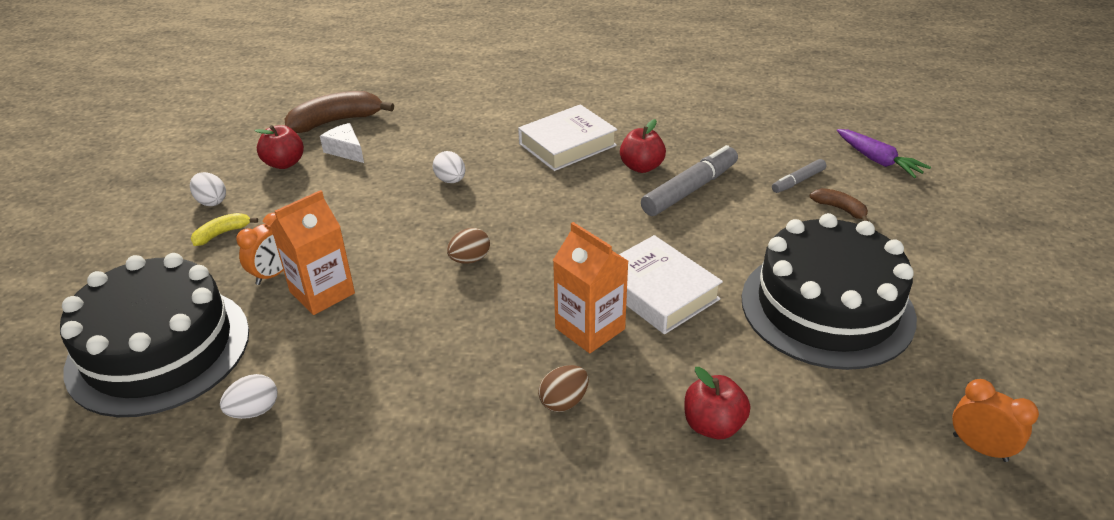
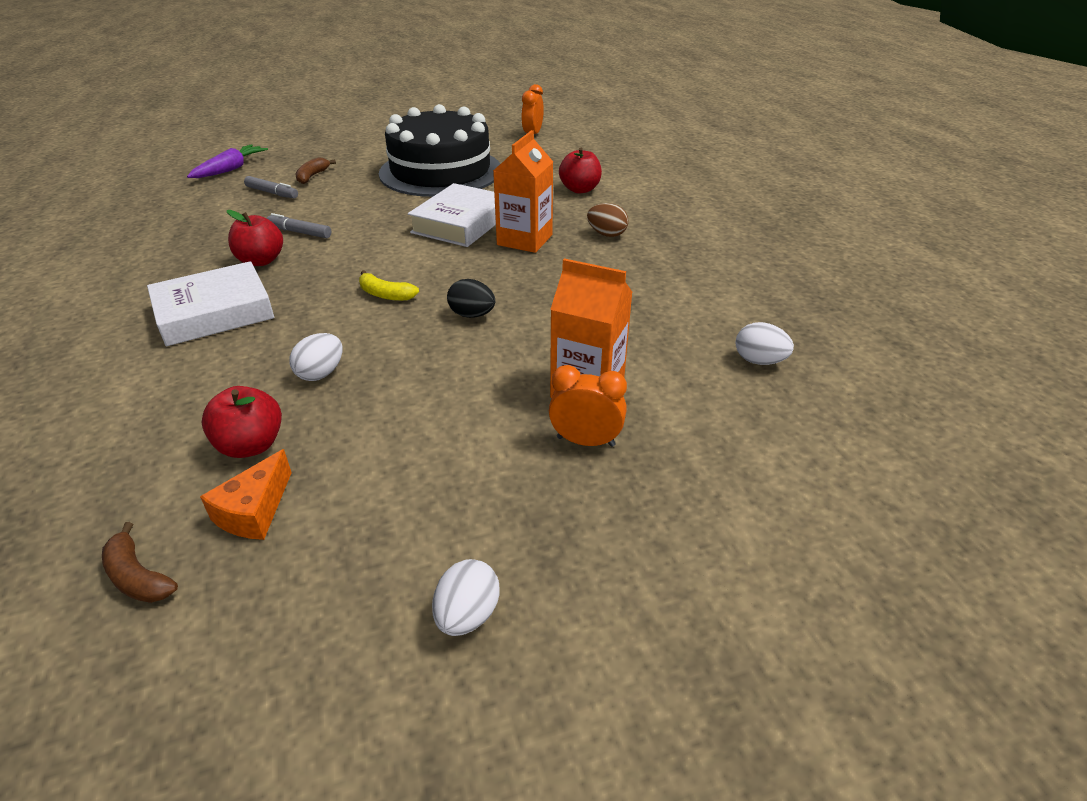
camera: 115 degrees left, 0 degrees up
black cake [60,253,249,417] -> none
yellow banana [191,213,258,246] -> yellow banana moved to [359,270,419,301]
red apple [254,125,304,169] -> red apple moved to [201,386,282,458]
brown banana [285,91,394,133] -> brown banana [102,522,178,603], size x0.52
white cheese [320,123,364,163] -> orange cheese [200,449,292,540]
brown egg [447,228,490,264] -> black egg [447,279,495,318]
white book [518,104,617,171] -> white book turned 60 degrees counterclockwise [147,261,274,346]
grey marker [641,145,738,216] -> grey marker [267,213,331,238], size x0.55

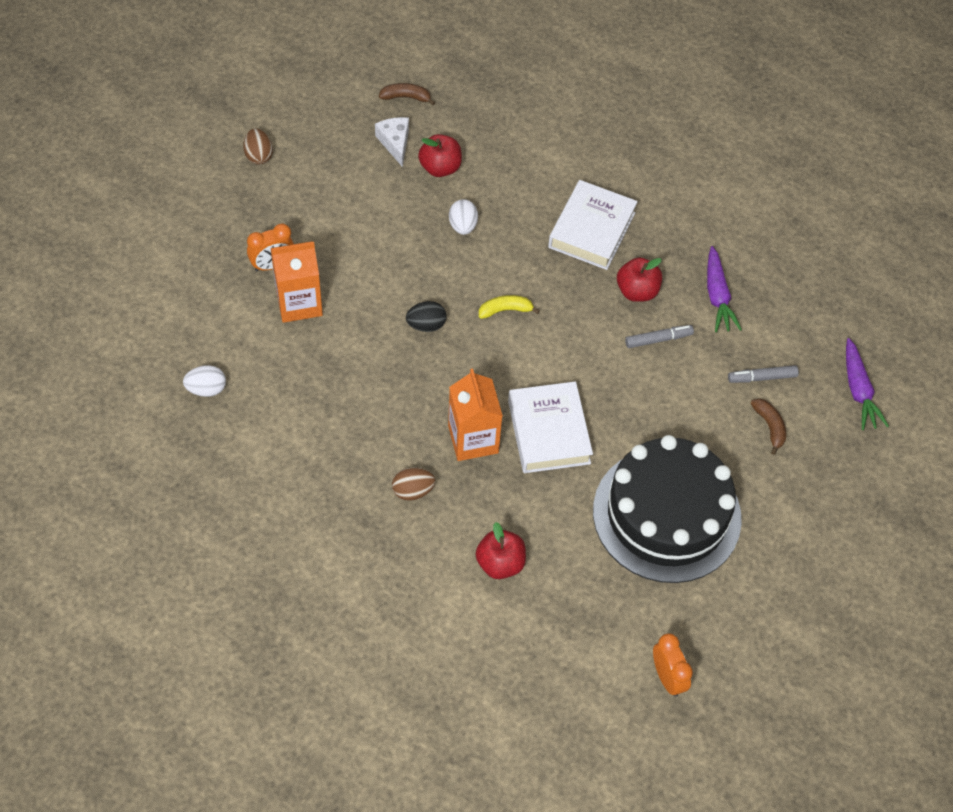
camera: 140 degrees right, 20 degrees up
orange cheese [200,449,292,540] -> white cheese [375,117,409,167]
white egg [432,559,500,636] -> brown egg [243,129,273,165]
none -> purple carrot [707,246,742,332]

